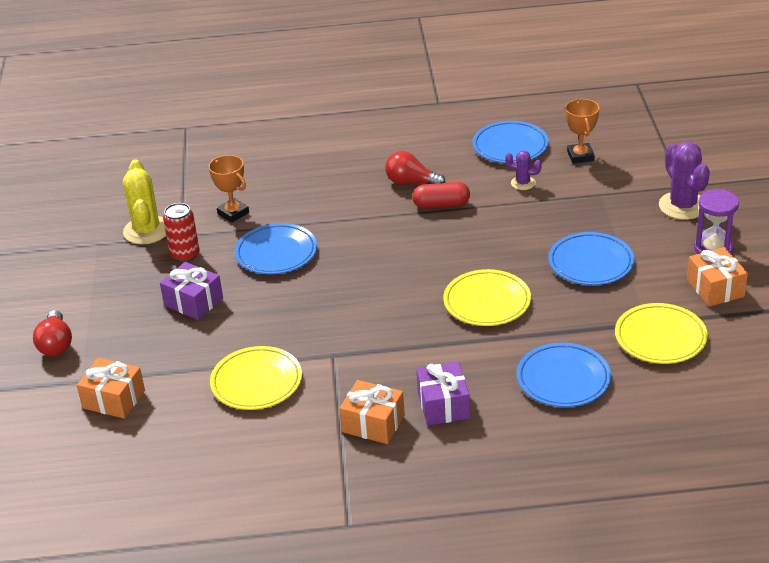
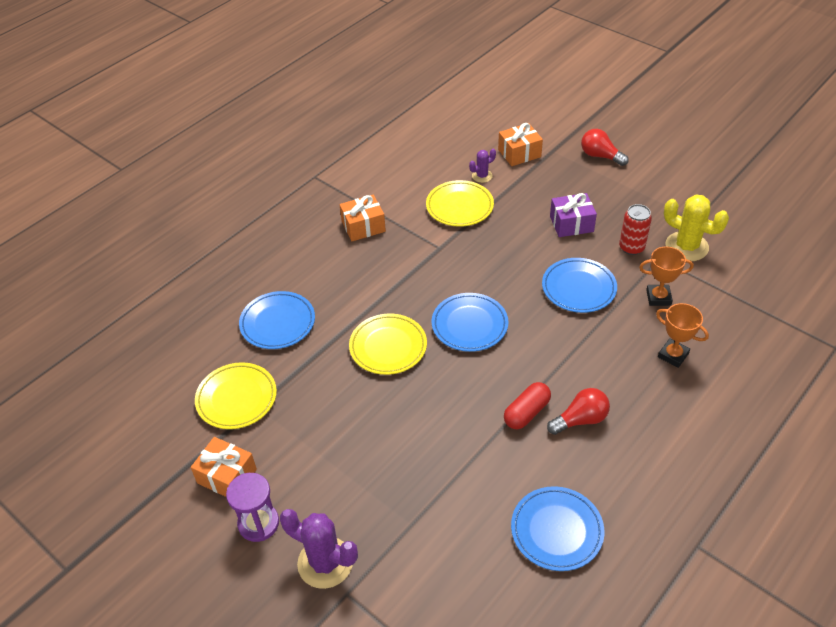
camera: 135 degrees right, 10 degrees up
purple gift [416,362,470,425] -> none
purple cactus [505,151,542,190] -> purple cactus moved to [469,149,496,183]
blue plate [548,232,634,285] -> blue plate moved to [432,293,508,352]
orange trophy [565,99,600,164] -> orange trophy moved to [656,303,709,368]

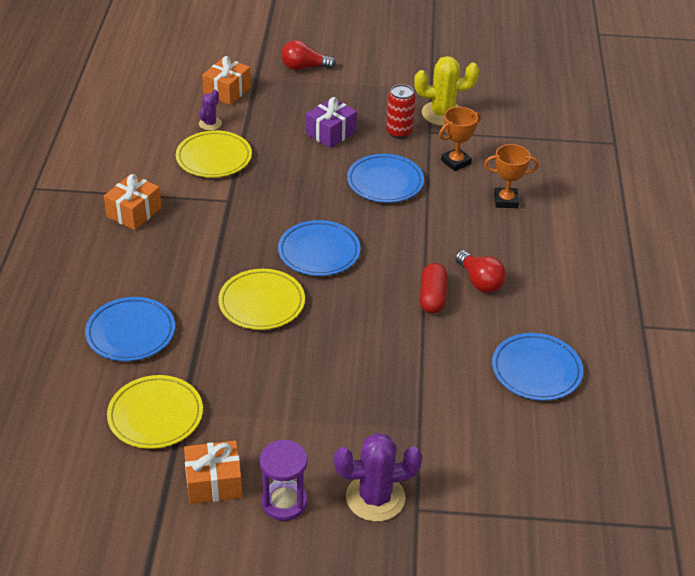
camera: 40 degrees left, 5 degrees down
red light bulb [547,388,610,435] -> red light bulb turned 120 degrees clockwise [455,250,506,293]

